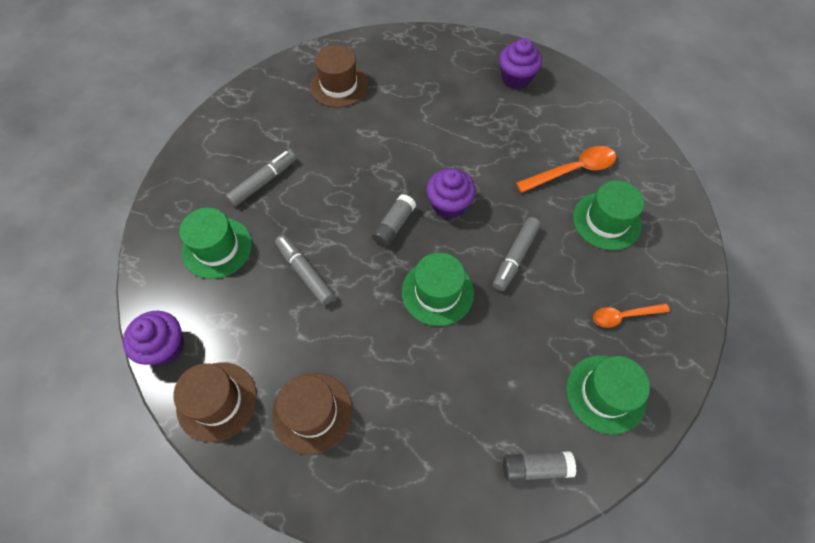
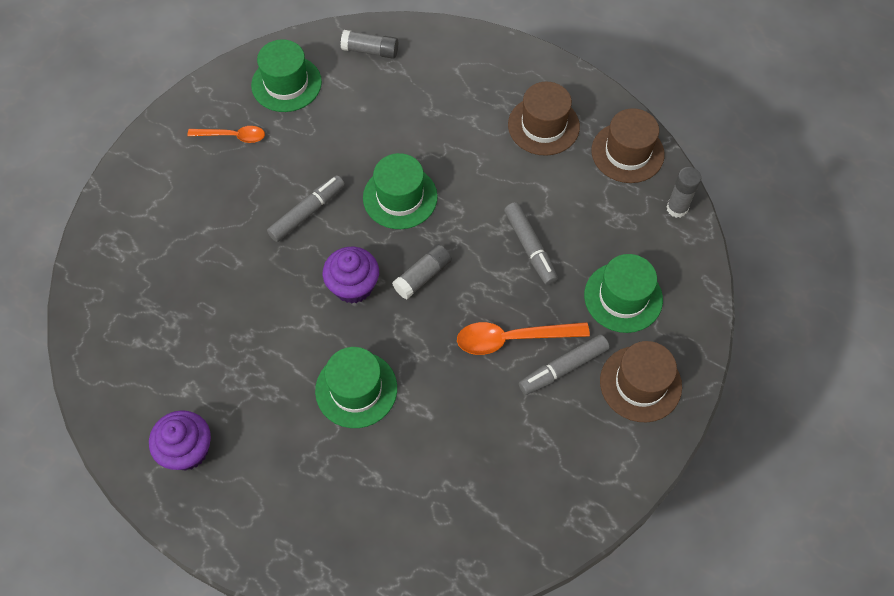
camera: 165 degrees left, 0 degrees up
purple cupcake [123,311,184,365] -> grey glue stick [666,167,701,218]
brown hat [310,45,368,108] -> brown hat moved to [600,341,682,422]
orange spoon [516,146,616,193] -> orange spoon moved to [457,322,590,355]
green hat [573,180,644,250] -> green hat moved to [315,347,397,428]

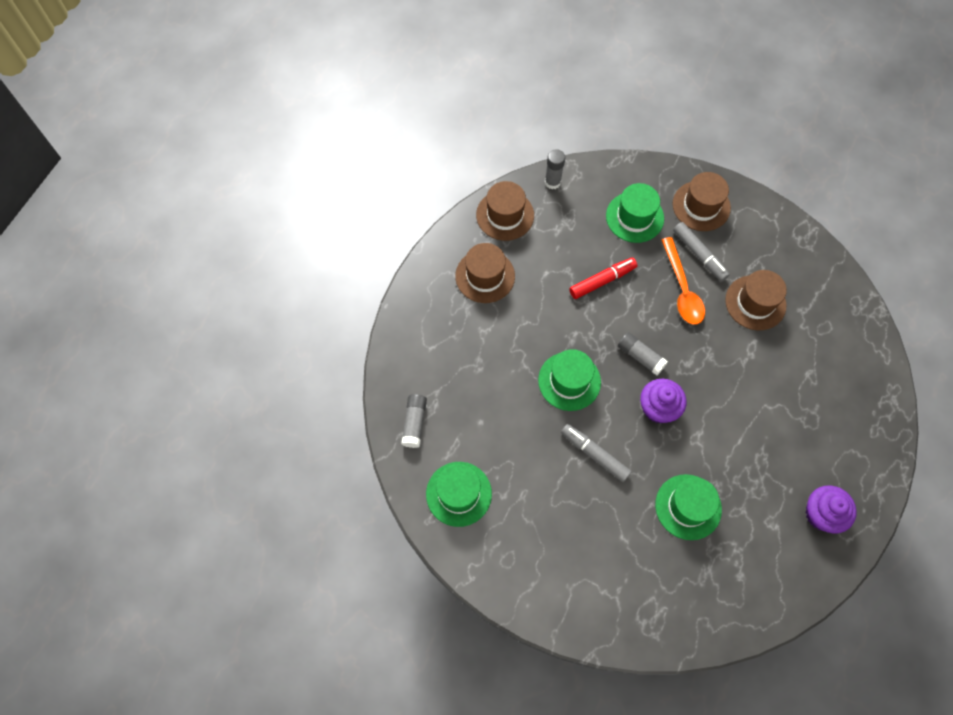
camera: 95 degrees left, 5 degrees up
orange spoon [187,126,265,143] -> none
green hat [315,347,397,428] -> green hat moved to [655,474,722,540]
grey marker [504,202,558,285] -> red marker [569,258,637,299]
none -> brown hat [725,270,787,330]

